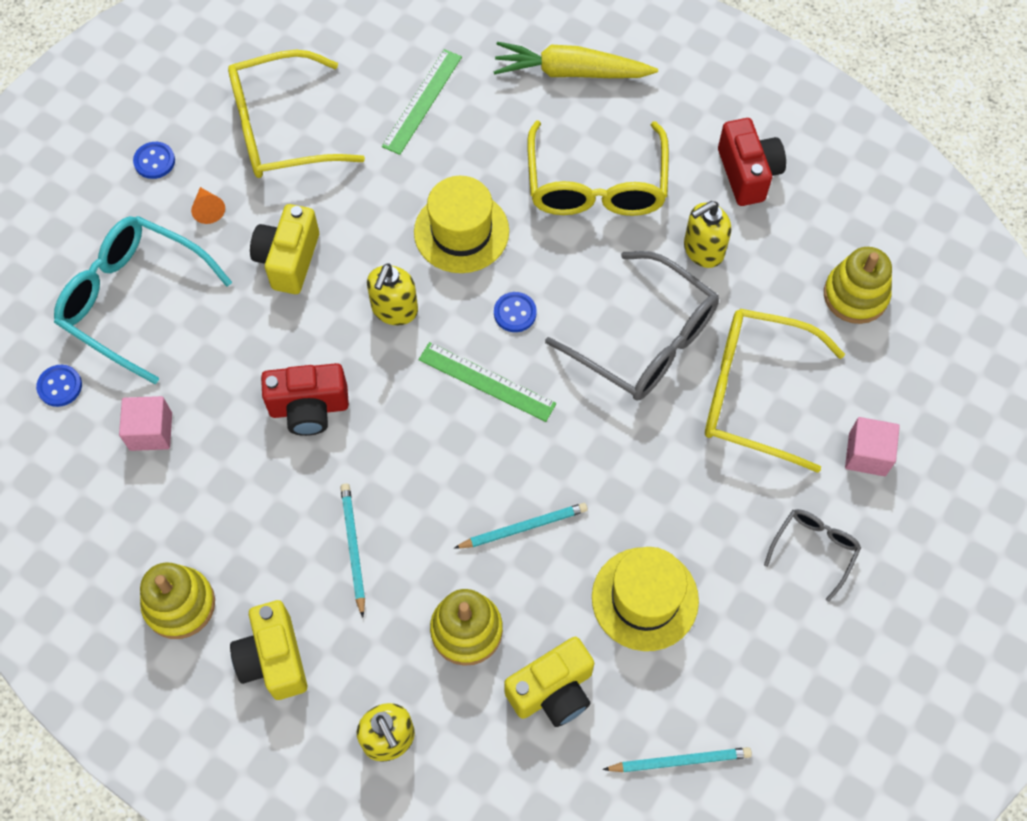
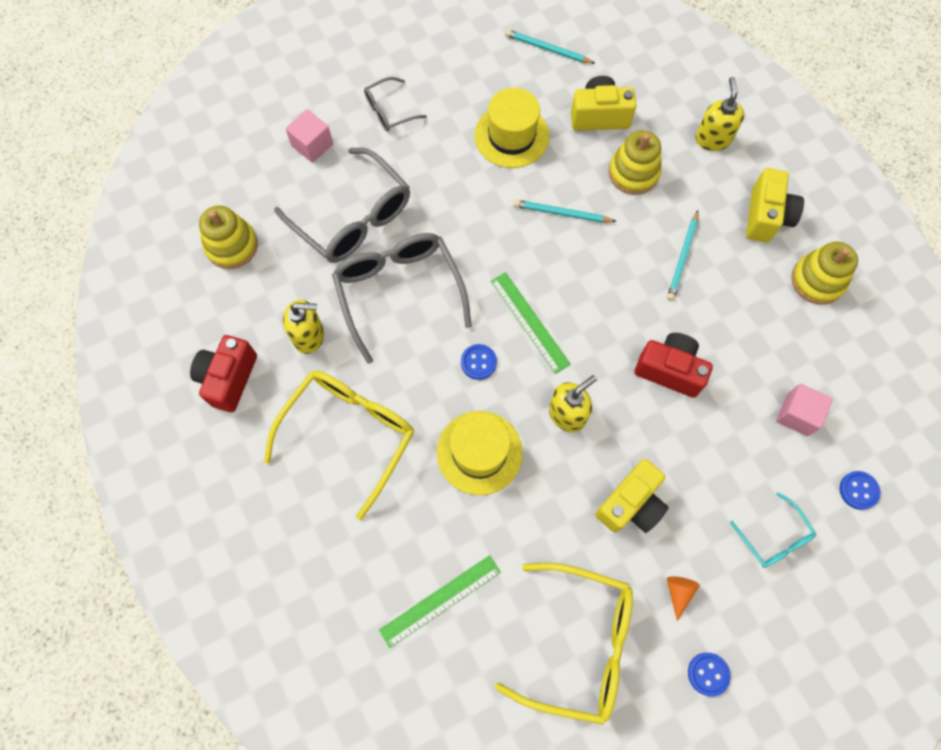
camera: 150 degrees left, 5 degrees up
turquoise glasses [54,216,232,384] -> turquoise glasses [730,492,816,568], size x0.51
yellow carrot [493,42,658,78] -> none
yellow glasses [705,309,845,473] -> grey glasses [274,147,410,263]

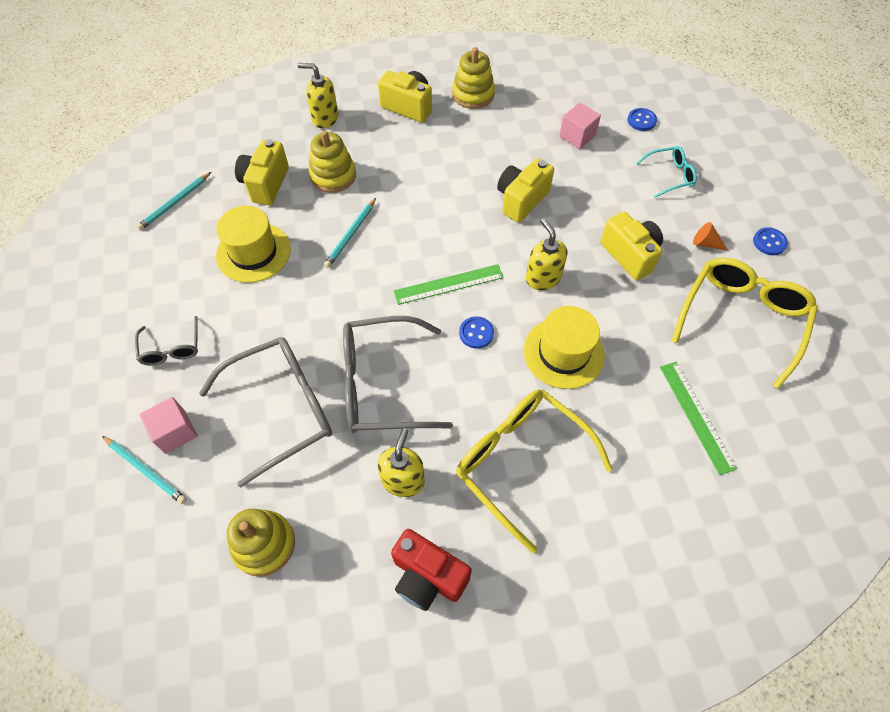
camera: 75 degrees left, 10 degrees down
red camera [635,333,713,398] -> yellow camera [497,158,554,223]
turquoise pencil [667,210,698,301] -> turquoise pencil moved to [102,436,187,504]

